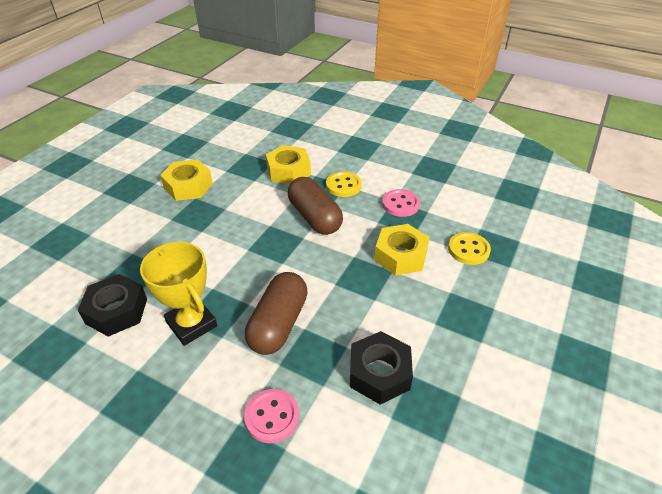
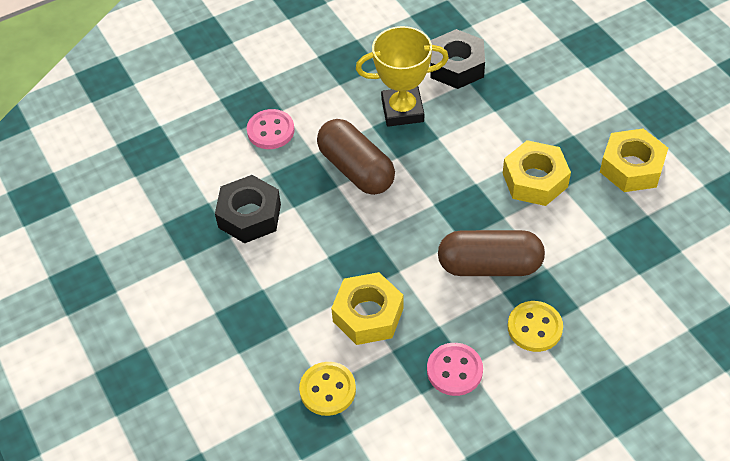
camera: 125 degrees right, 10 degrees up
yellow nut [266,145,311,184] -> yellow nut moved to [503,140,571,206]

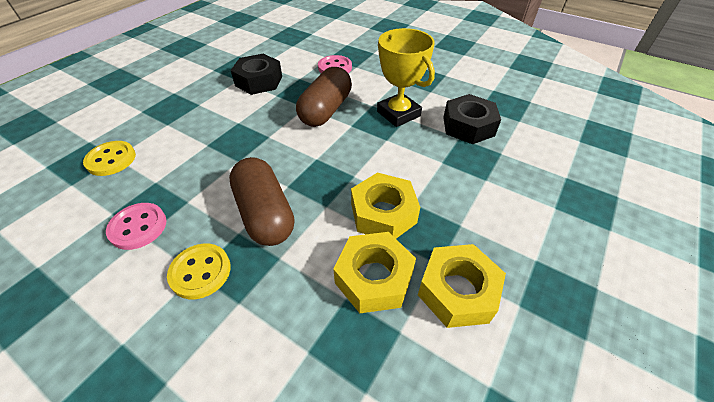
camera: 60 degrees right, 5 degrees down
yellow nut [331,272,404,345] -> yellow nut moved to [333,232,416,313]

